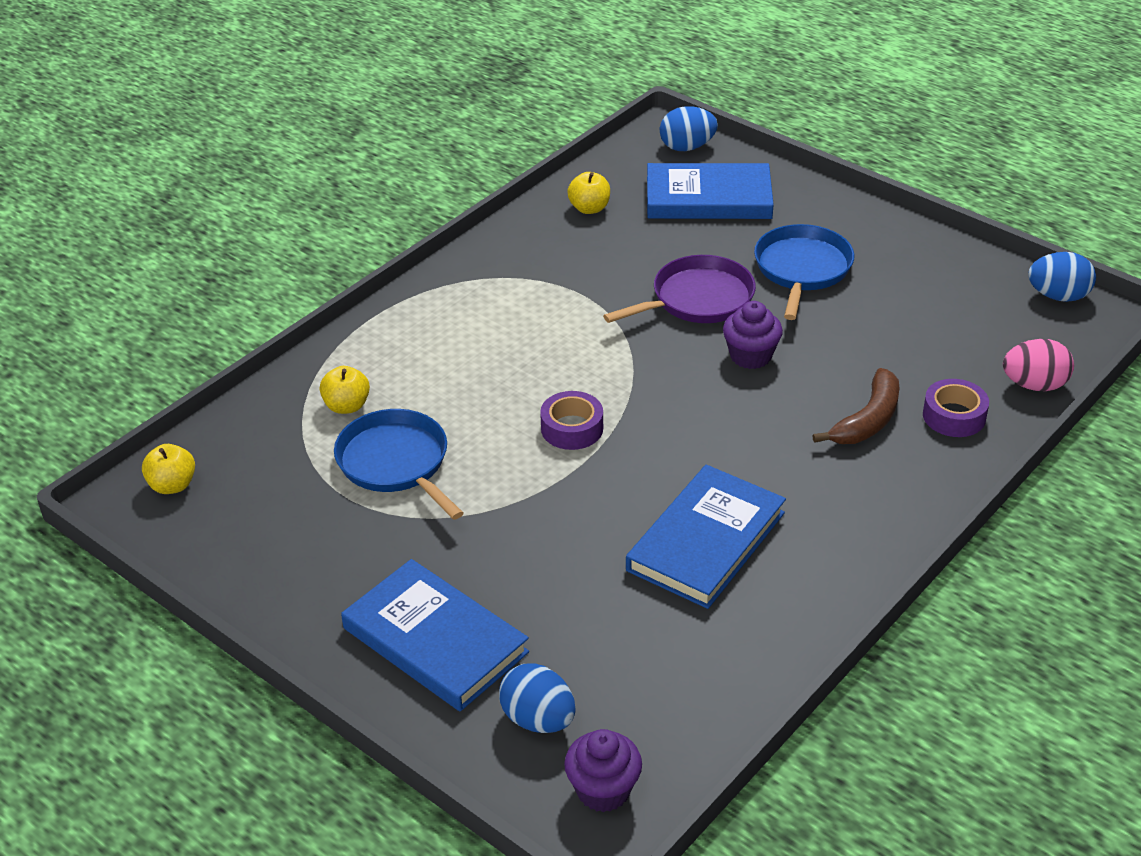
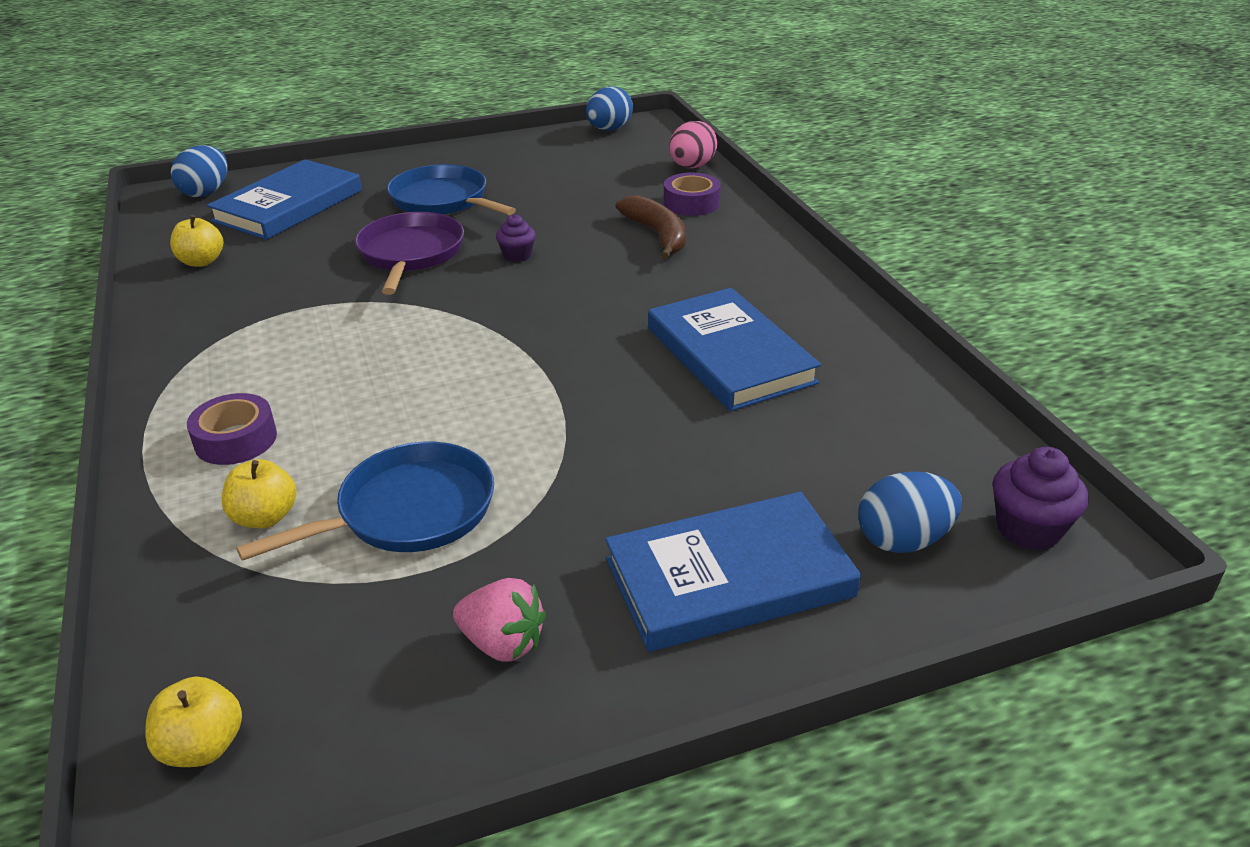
camera: 60 degrees left, 5 degrees down
blue pan [334,409,464,520] -> blue pan turned 150 degrees clockwise [236,442,494,561]
purple tape [540,391,603,450] -> purple tape moved to [187,393,277,465]
purple cupcake [723,301,783,369] -> purple cupcake [496,214,536,262], size x0.65
none -> pink strawberry [453,578,546,661]

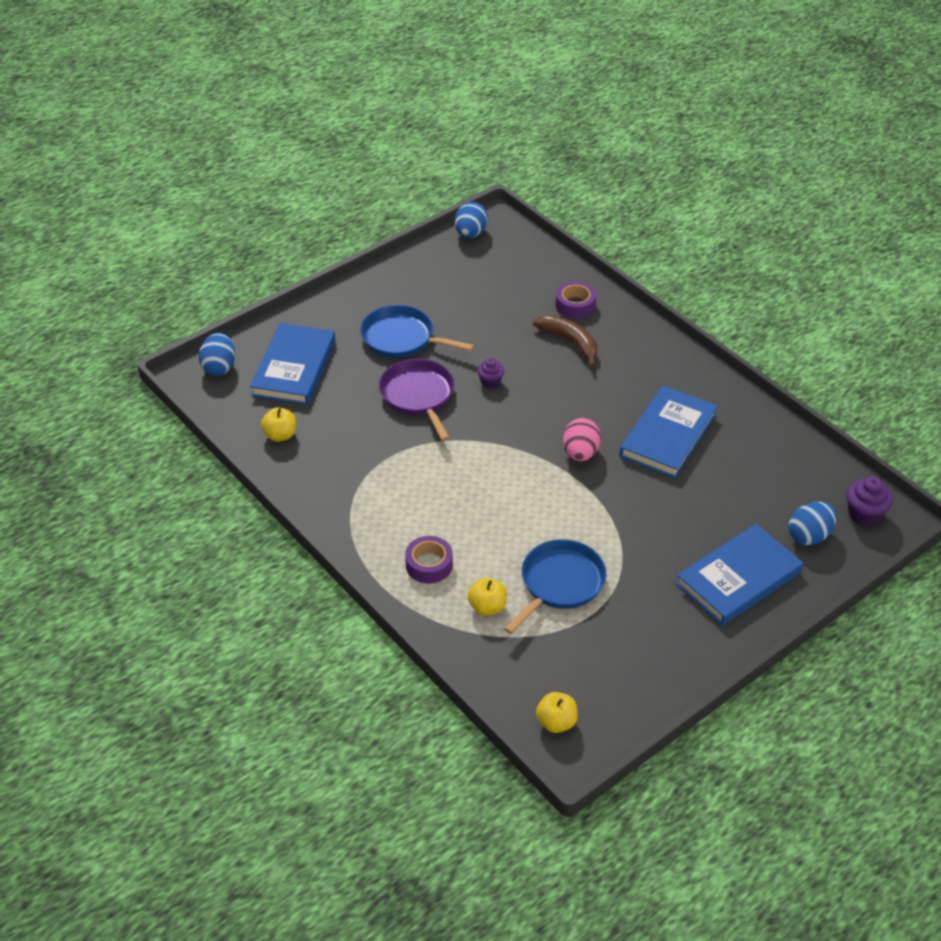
camera: 20 degrees left, 10 degrees up
pink strawberry [453,578,546,661] -> none
blue book [648,288,821,411] -> blue book turned 75 degrees clockwise [619,385,718,479]
pink egg [669,121,717,168] -> pink egg moved to [563,418,601,461]

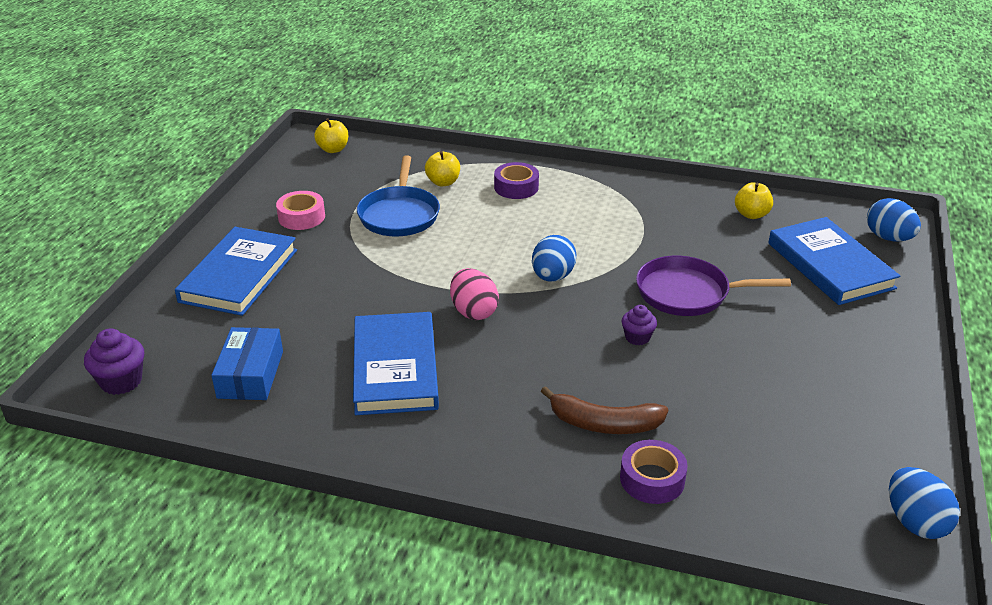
camera: 145 degrees right, 10 degrees down
blue pan [360,305,474,358] -> none
purple pan [379,358,454,441] -> purple pan turned 150 degrees clockwise [636,256,791,316]
blue egg [789,502,837,545] -> blue egg moved to [532,235,576,282]
none -> blue box [211,327,283,400]
none -> pink tape [276,191,325,230]

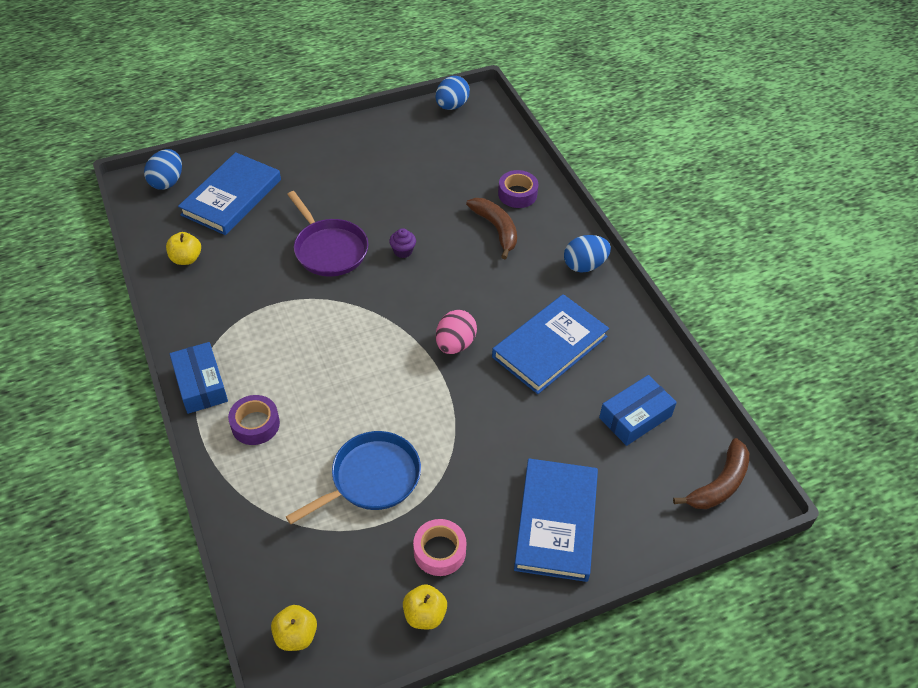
camera: 130 degrees left, 15 degrees up
purple cupcake [84,328,144,395] -> brown banana [673,438,749,509]
blue book [175,227,297,316] -> blue book turned 60 degrees counterclockwise [514,458,598,582]
yellow apple [425,151,460,186] -> yellow apple moved to [403,584,447,629]
blue egg [532,235,576,282] -> blue egg moved to [564,235,611,273]
none -> blue box [170,342,228,414]

